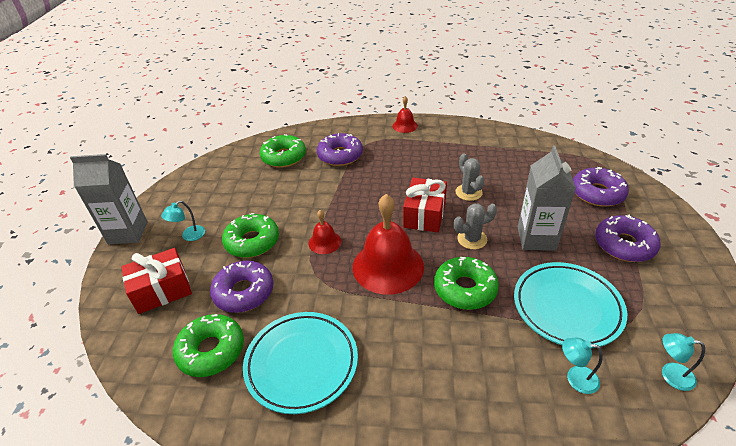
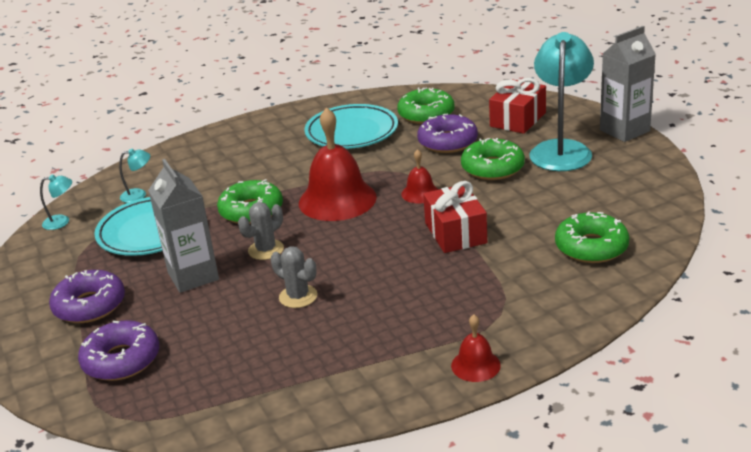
camera: 150 degrees right, 10 degrees down
turquoise lamp [161,201,205,241] -> turquoise lamp [529,32,594,171], size x2.36
purple donut [317,133,363,166] -> none
red gift [403,178,447,233] -> red gift moved to [423,181,487,253]

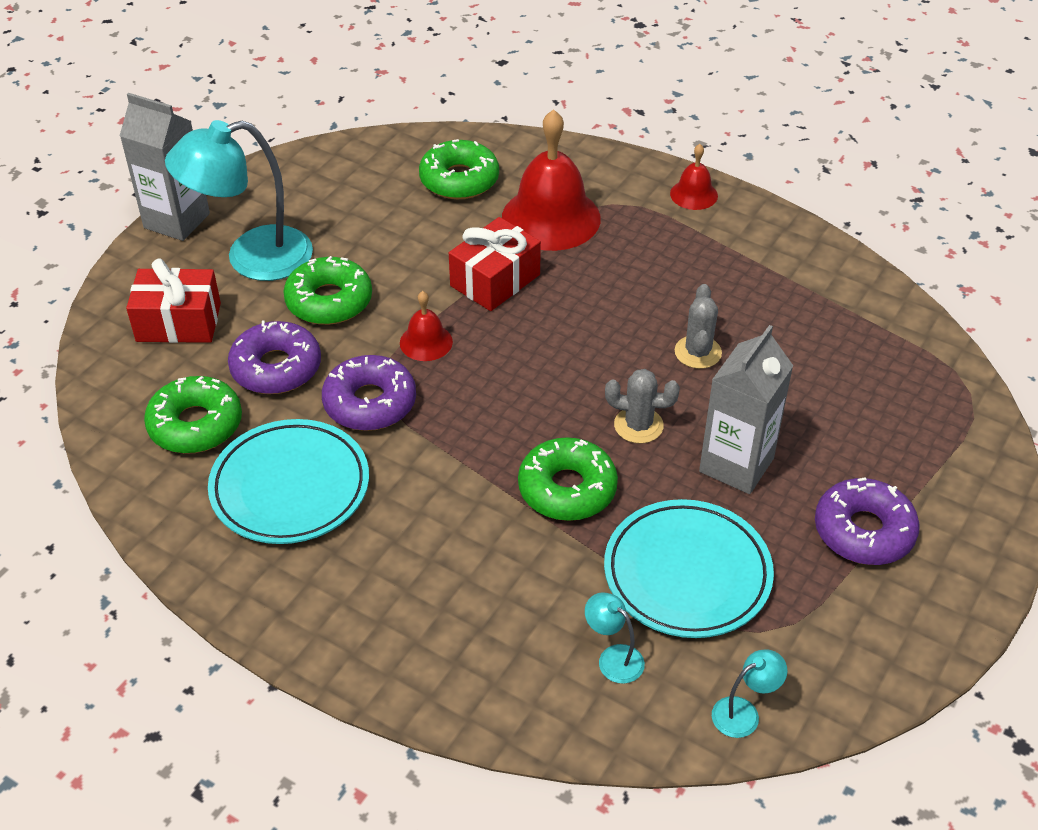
camera: 125 degrees left, 15 degrees up
turquoise lamp [40,175,72,230] -> turquoise lamp turned 105 degrees clockwise [712,649,787,738]
purple donut [78,320,159,381] -> purple donut moved to [322,355,416,431]
red bell [299,107,377,221] -> red bell moved to [502,109,601,251]

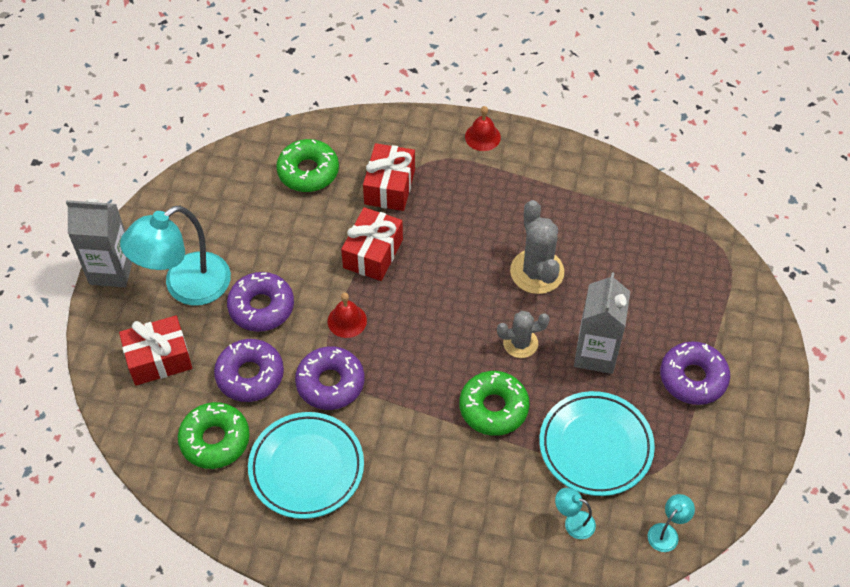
camera: 20 degrees left, 10 degrees up
green donut [283,256,372,325] -> purple donut [227,272,294,332]
red bell [502,109,601,251] -> red gift [363,143,415,211]
grey cactus [675,284,722,369] -> grey cactus [510,200,564,294], size x1.59

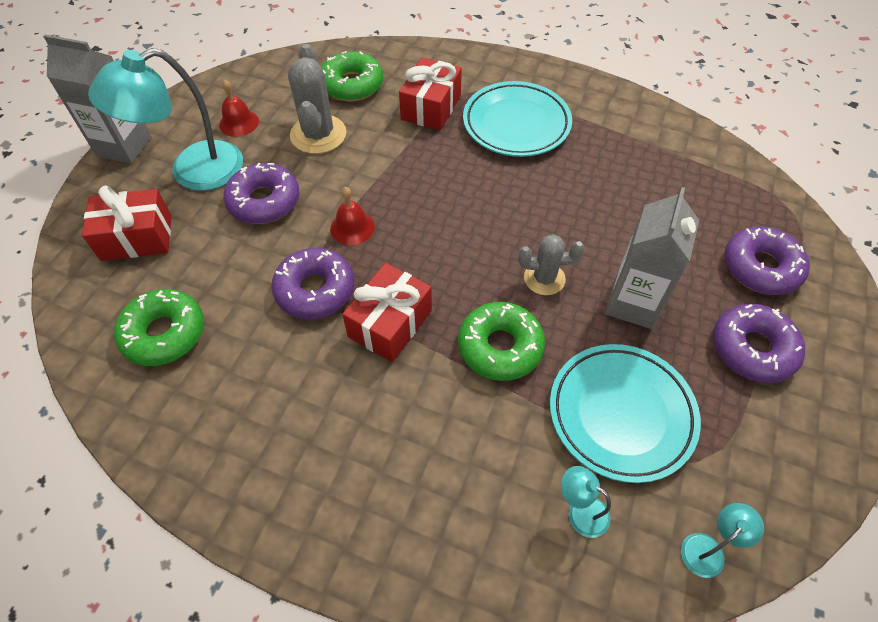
camera: 10 degrees right, 0 degrees up
purple donut [214,339,284,402] -> purple donut moved to [724,226,810,295]
turquoise plate [248,412,364,519] -> turquoise plate moved to [463,81,572,157]
red gift [341,207,403,281] -> red gift moved to [342,263,432,362]
red bell [465,106,501,151] -> red bell moved to [219,79,259,137]
grey cactus [510,200,564,294] -> grey cactus moved to [288,44,347,154]

